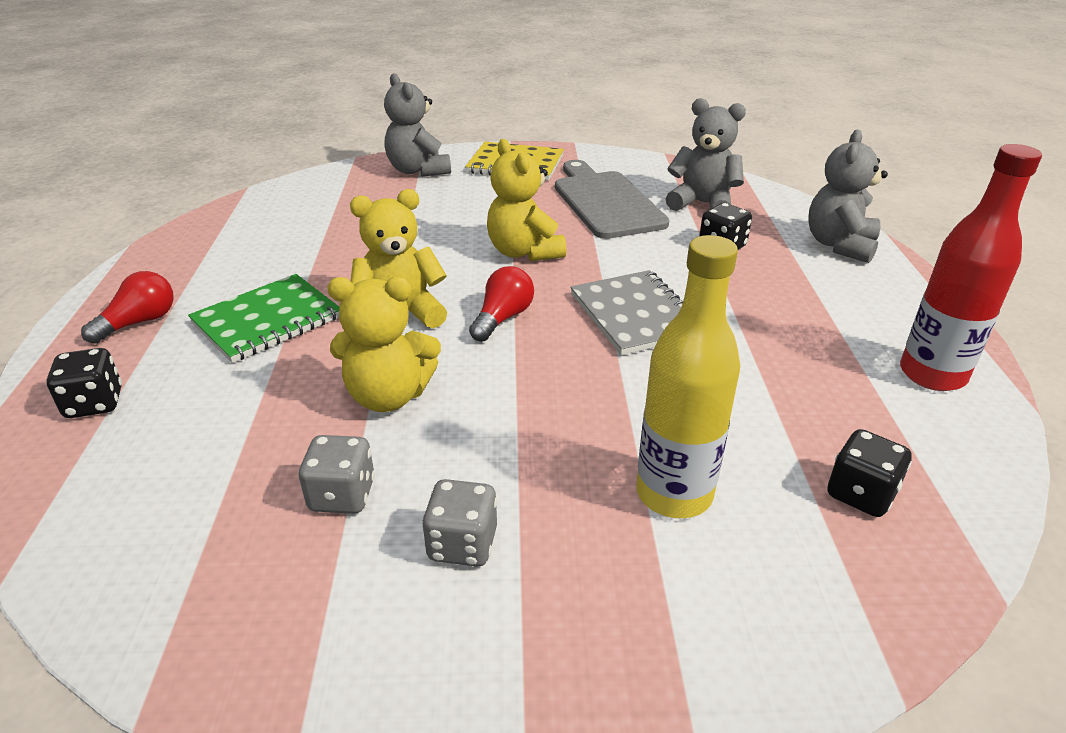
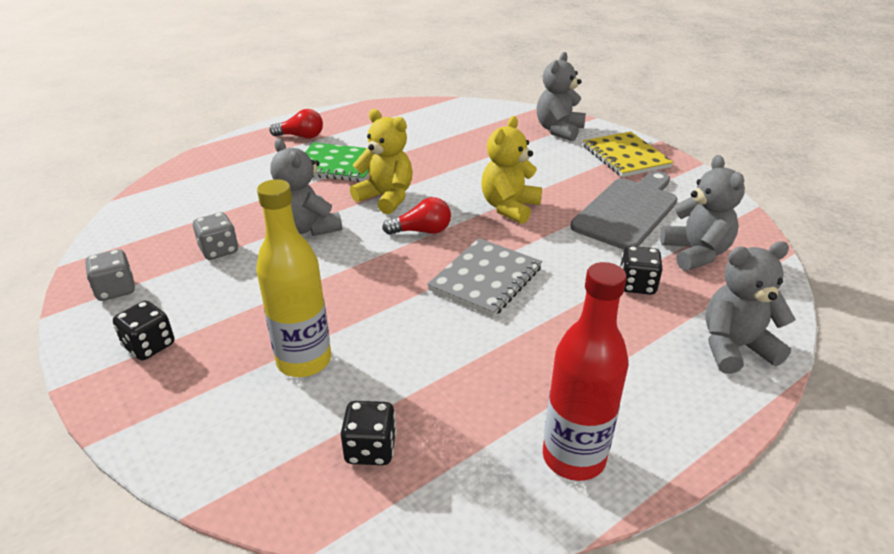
camera: 55 degrees right, 0 degrees up
black dice [47,348,122,418] -> black dice moved to [113,301,174,360]
yellow teddy bear [327,277,441,412] -> grey teddy bear [270,138,342,236]
grey dice [422,479,497,567] -> grey dice moved to [85,249,135,301]

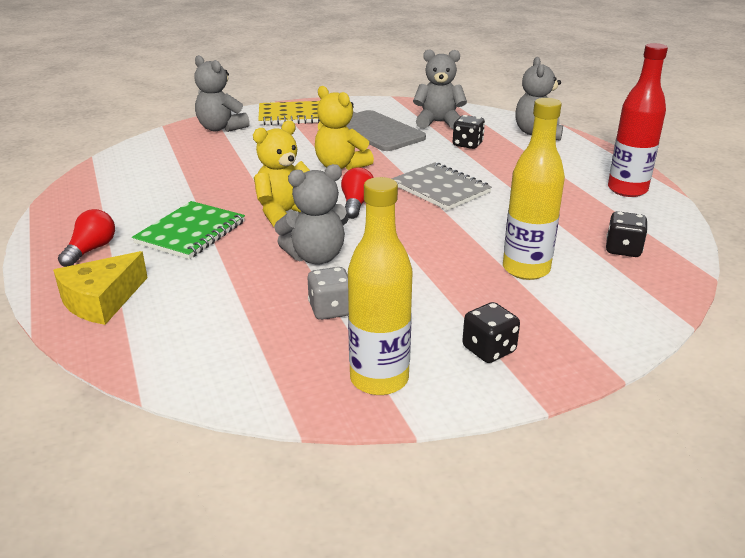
camera: 75 degrees left, 5 degrees down
grey dice [85,249,135,301] -> yellow bottle [348,177,413,395]
none -> yellow cheese [53,251,148,325]

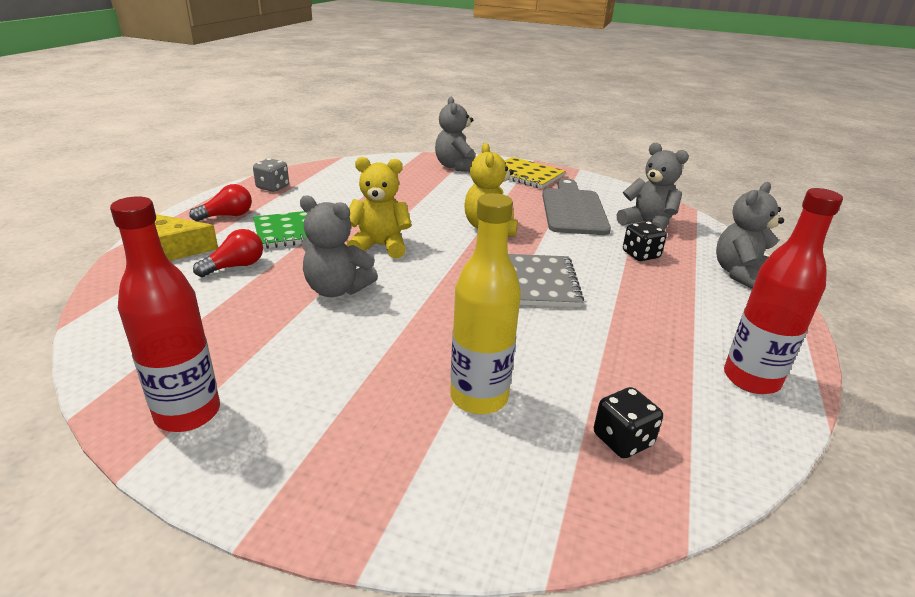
camera: 40 degrees right, 0 degrees up
grey dice [308,267,349,320] -> grey dice moved to [253,158,289,192]
red light bulb [341,167,374,219] -> red light bulb moved to [193,229,263,277]
yellow bottle [348,177,413,395] -> red bottle [110,197,220,432]
black dice [462,302,520,363] -> none

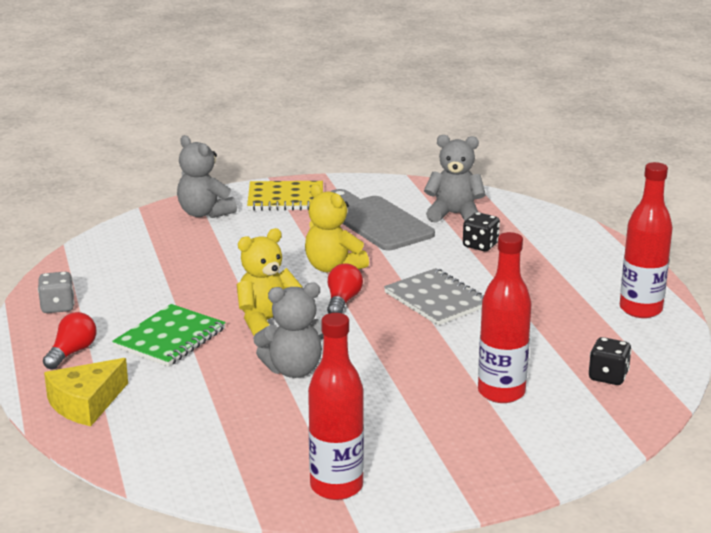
camera: 35 degrees left, 5 degrees down
red light bulb [193,229,263,277] -> red light bulb moved to [327,263,363,314]
yellow bottle [450,193,521,414] -> red bottle [478,232,532,403]
grey teddy bear [716,182,784,289] -> none

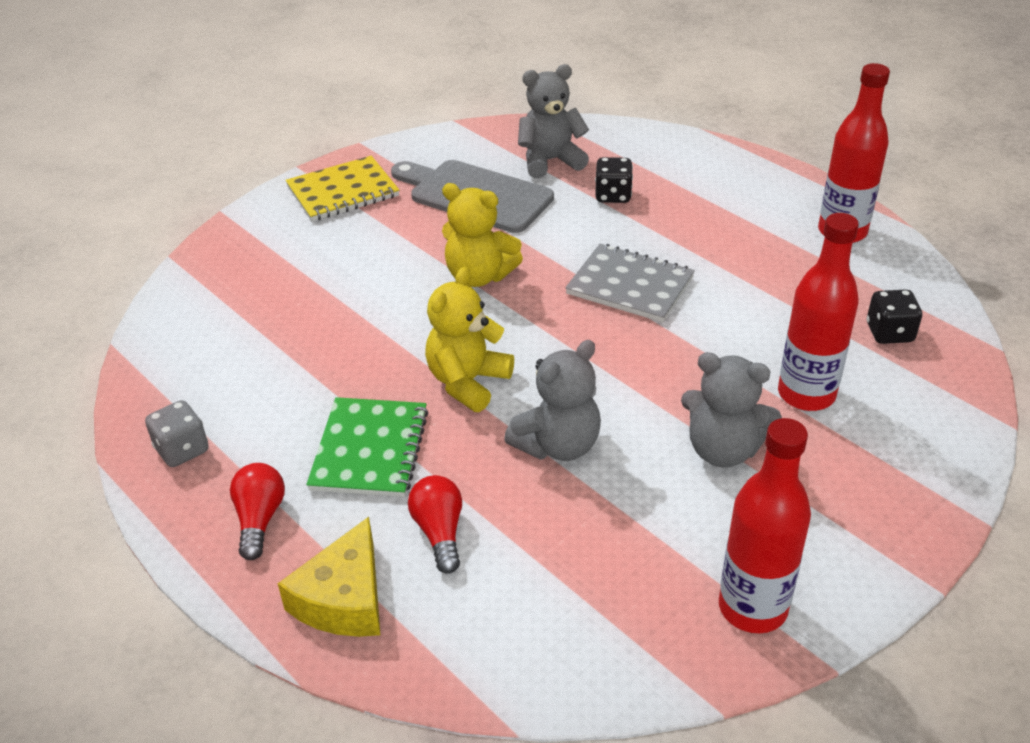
camera: 25 degrees left, 15 degrees up
grey teddy bear [177,135,237,218] -> grey teddy bear moved to [681,352,782,467]
red light bulb [327,263,363,314] -> red light bulb moved to [408,475,462,574]

